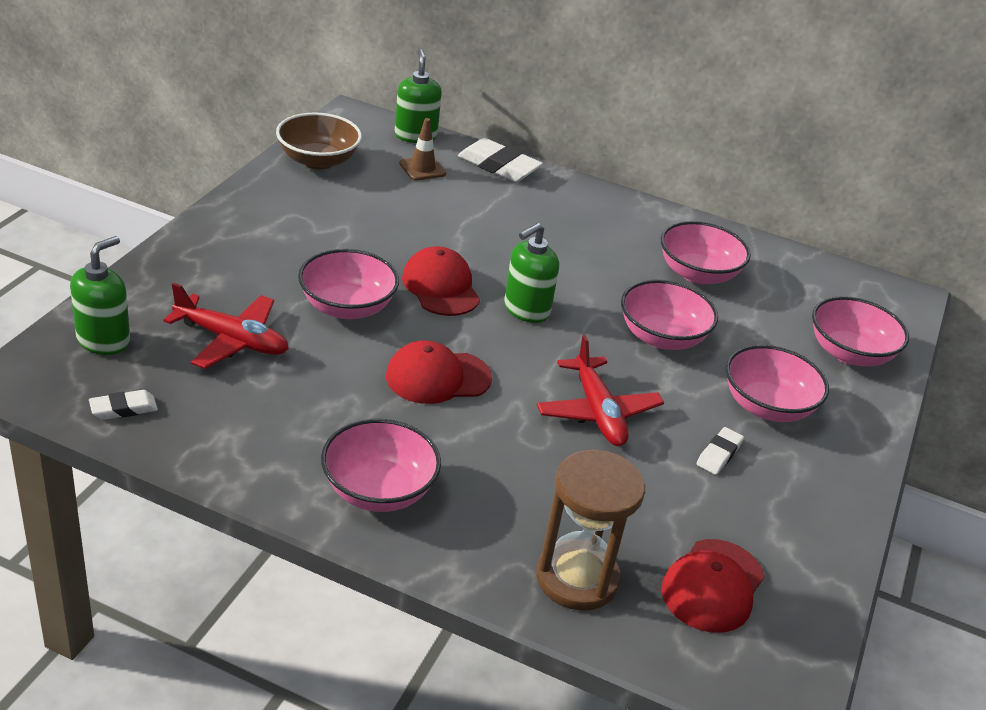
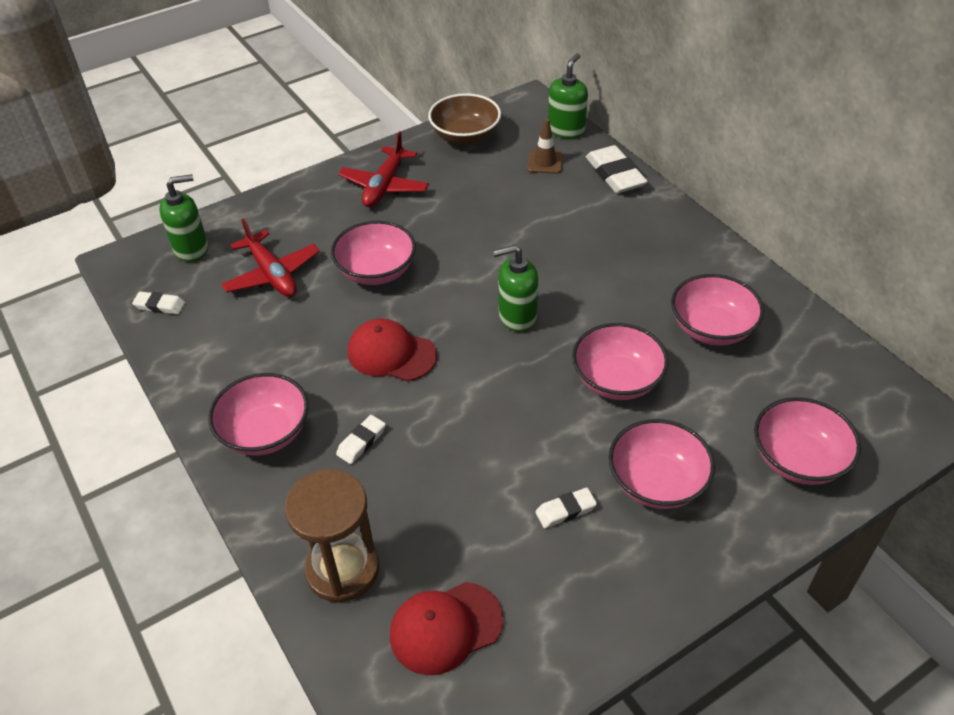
camera: 40 degrees right, 10 degrees up
red cap [402,246,480,316] -> none
red plane [537,335,664,446] -> red plane moved to [338,131,429,207]
none -> white eraser [336,415,386,464]

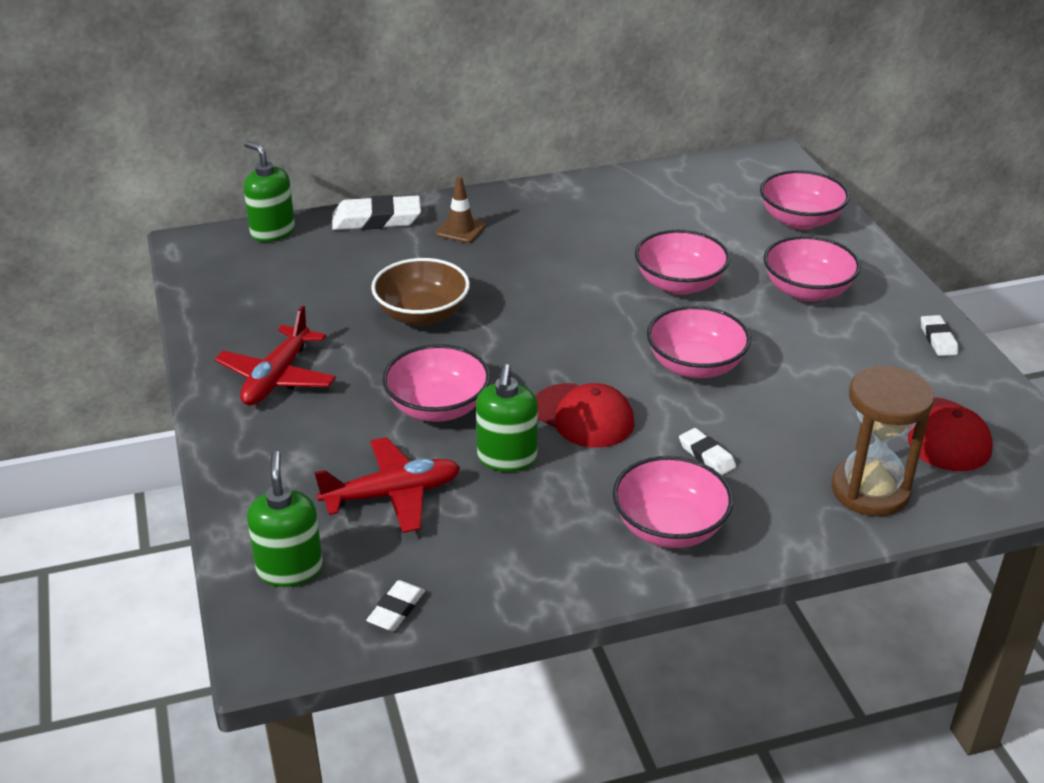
camera: 75 degrees left, 10 degrees down
red plane [338,131,429,207] -> red plane turned 75 degrees clockwise [215,306,336,406]
red cap [348,318,437,381] -> red cap turned 90 degrees counterclockwise [535,383,635,448]
brown bowl [428,93,501,145] -> brown bowl moved to [371,258,470,326]
green soap dispenser [493,245,538,332] -> green soap dispenser moved to [476,364,538,472]
brown traffic cone [527,119,563,174] -> brown traffic cone moved to [436,176,486,243]
white eraser [535,488,597,528] -> white eraser moved to [921,315,958,356]
pink bowl [671,274,764,346] -> pink bowl moved to [647,306,751,378]

